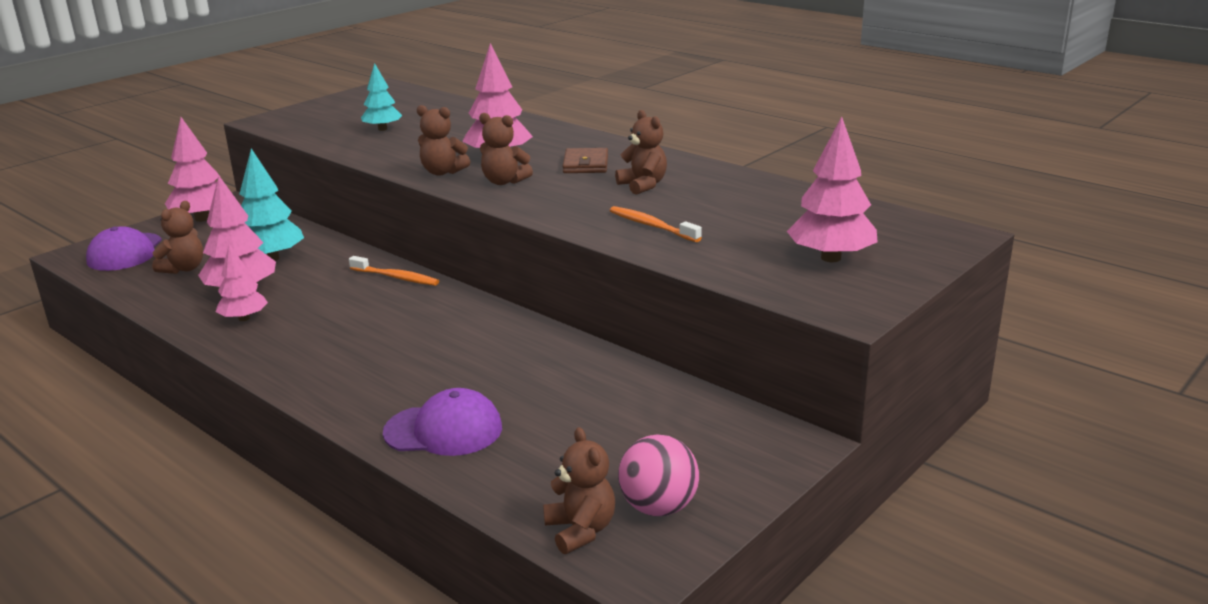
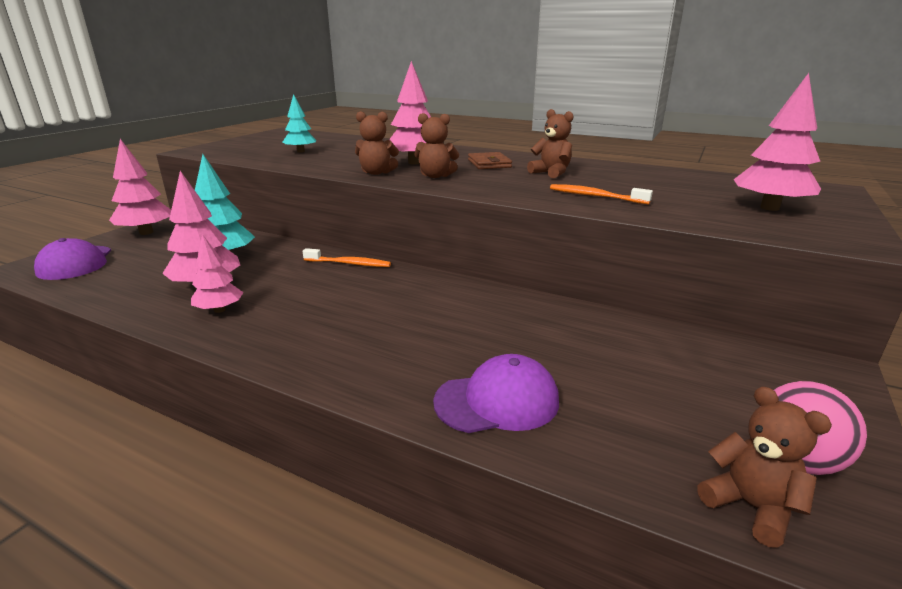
camera: 15 degrees left, 0 degrees up
brown teddy bear [152,201,203,274] -> none

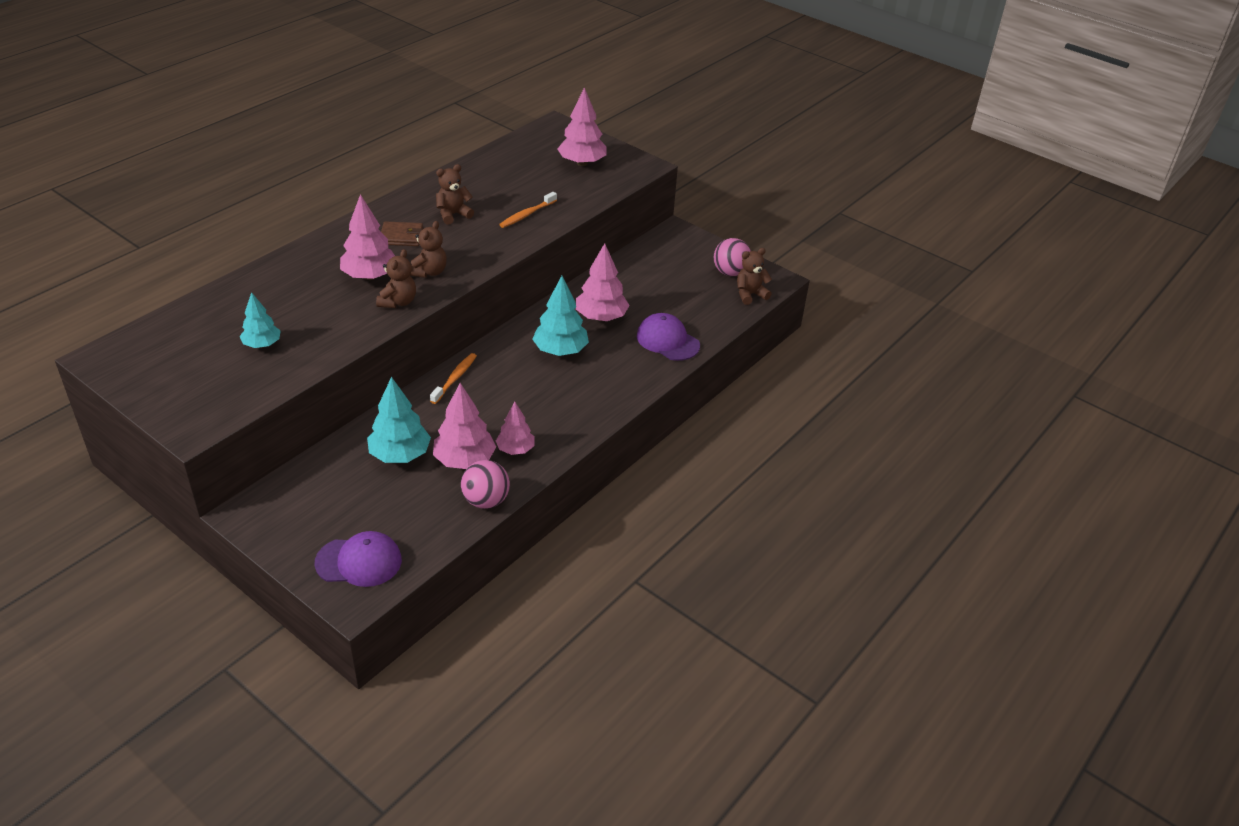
camera: 80 degrees left, 15 degrees up
pink tree [109,139,171,235] -> pink tree moved to [576,243,630,321]
purple cap [433,354,559,433] -> purple cap turned 45 degrees counterclockwise [637,313,700,361]
none -> pink ball [461,460,510,509]
none -> turquoise tree [532,276,589,356]

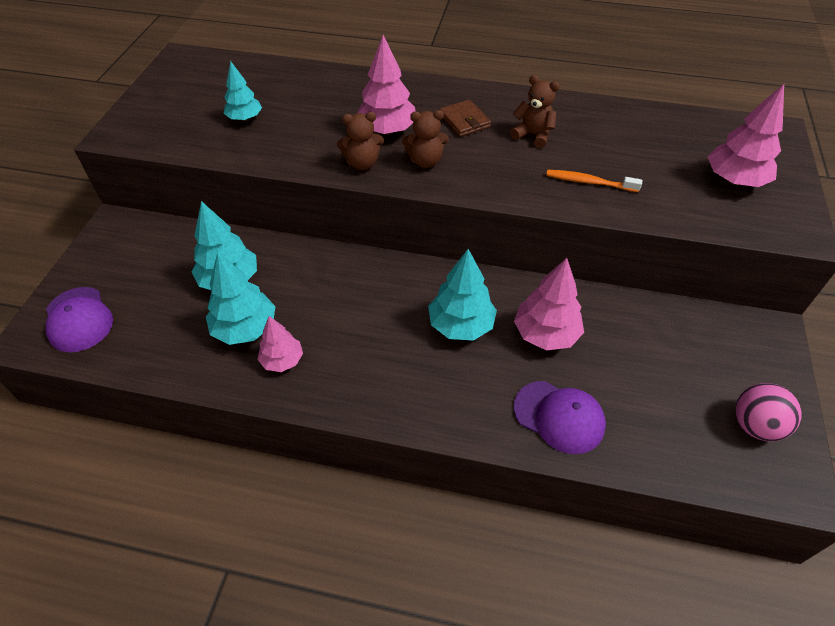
camera: 65 degrees right, 10 degrees up
orange toothbrush [430,353,477,404] -> none
pink tree [433,383,496,469] -> turquoise tree [206,252,276,345]
pink ball [461,460,510,509] -> none
purple cap [637,313,700,361] -> purple cap turned 105 degrees clockwise [514,381,606,454]
brown teddy bear [737,248,772,305] -> none

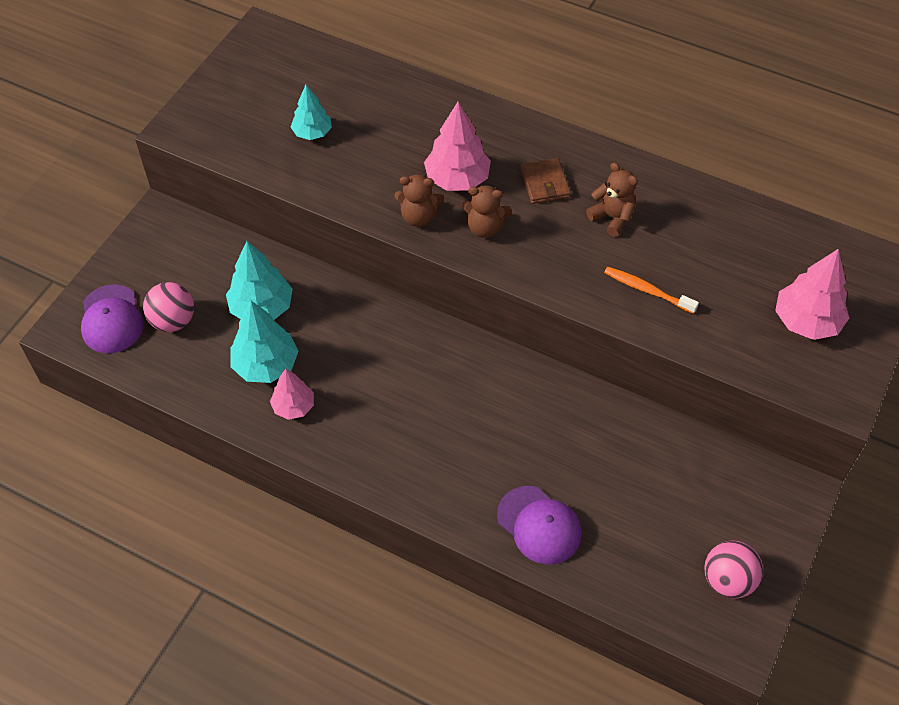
camera: 15 degrees right, 5 degrees up
turquoise tree [428,249,497,341] -> none
pink tree [514,258,584,351] -> none
none -> pink ball [143,282,194,332]

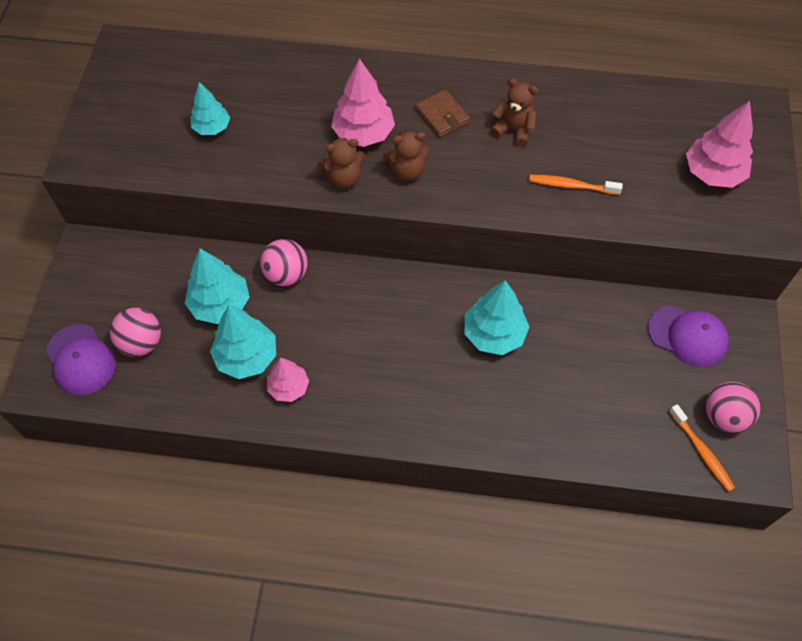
camera: 20 degrees left, 5 degrees up
purple cap [497,486,582,565] -> purple cap moved to [648,305,729,367]
none -> pink ball [260,239,308,286]
none -> turquoise tree [465,281,529,355]
none -> orange toothbrush [669,404,735,492]

